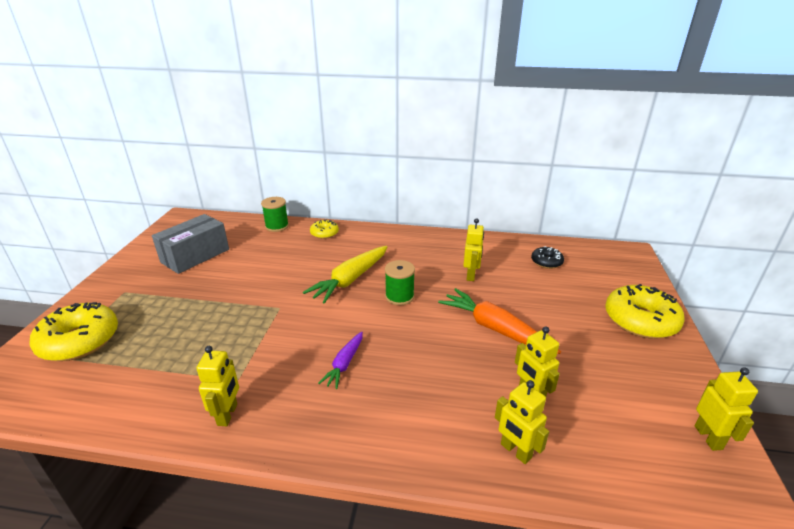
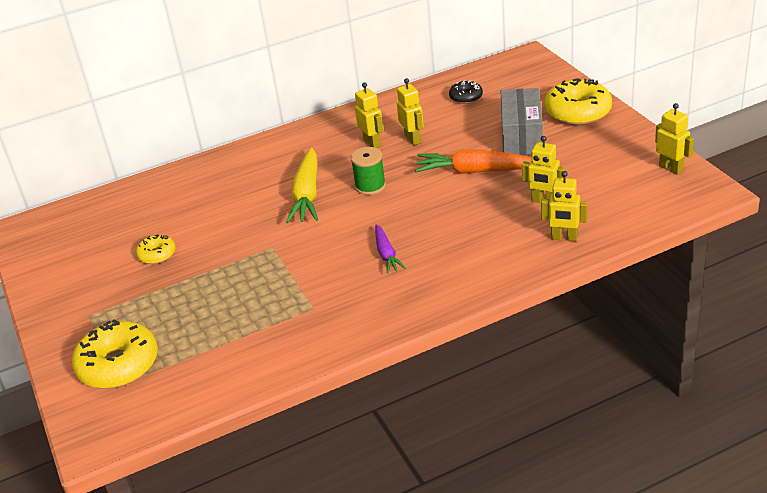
camera: 30 degrees left, 5 degrees up
grey box [152,214,229,274] -> grey box moved to [500,88,543,156]
yellow robot [196,346,239,426] -> yellow robot moved to [355,83,383,148]
green spool [261,197,289,232] -> none
yellow donut [310,219,339,239] -> yellow donut moved to [136,235,175,264]

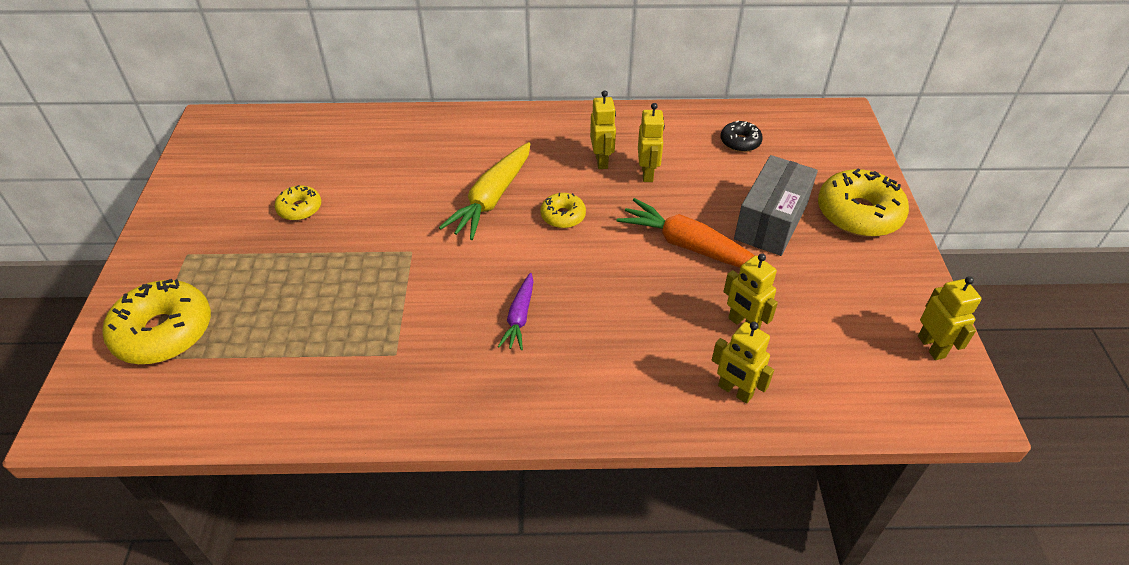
camera: 20 degrees right, 10 degrees up
green spool [351,147,386,195] -> yellow donut [540,193,586,228]

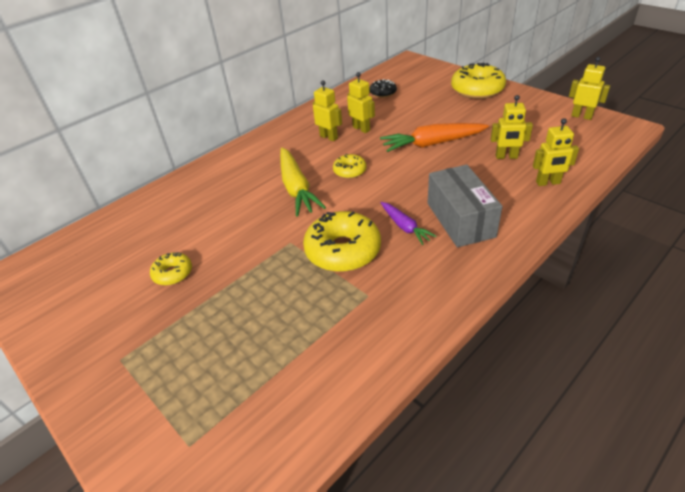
camera: 40 degrees left, 5 degrees down
yellow donut [103,279,211,364] -> yellow donut moved to [303,211,381,272]
grey box [734,155,818,256] -> grey box moved to [428,164,503,247]

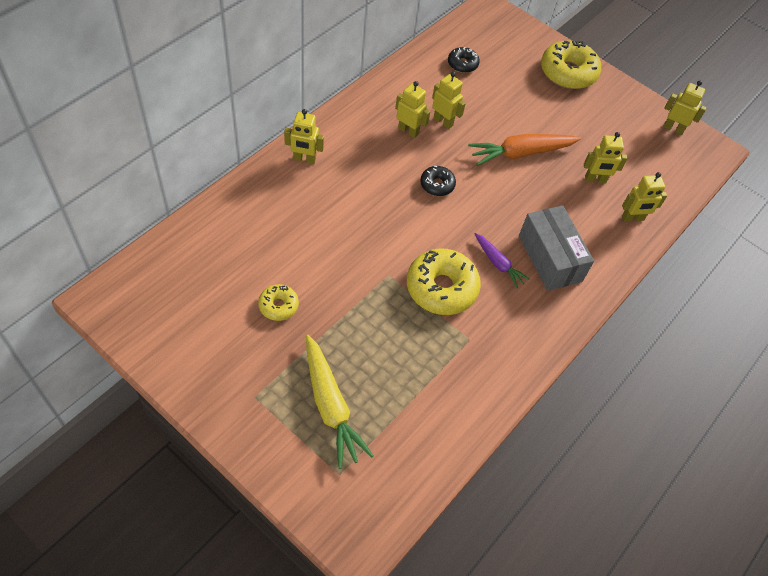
camera: 15 degrees left, 15 degrees up
yellow carrot [280,148,326,216] -> yellow carrot moved to [306,335,374,469]
yellow donut [333,154,366,179] -> black donut [420,165,456,196]
none -> yellow robot [284,109,324,164]

